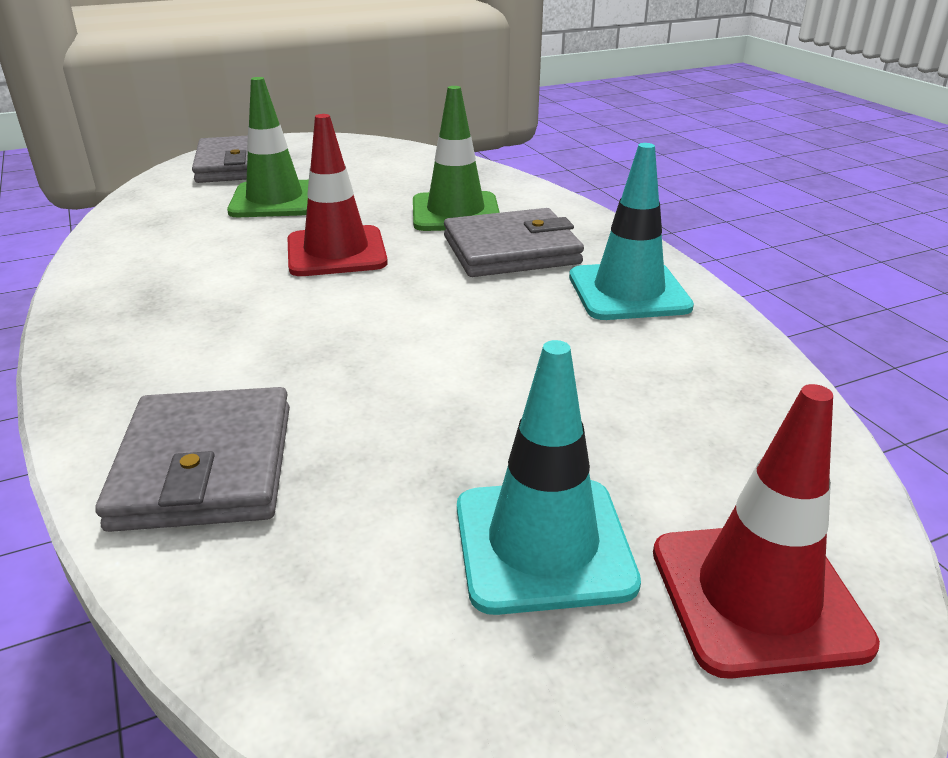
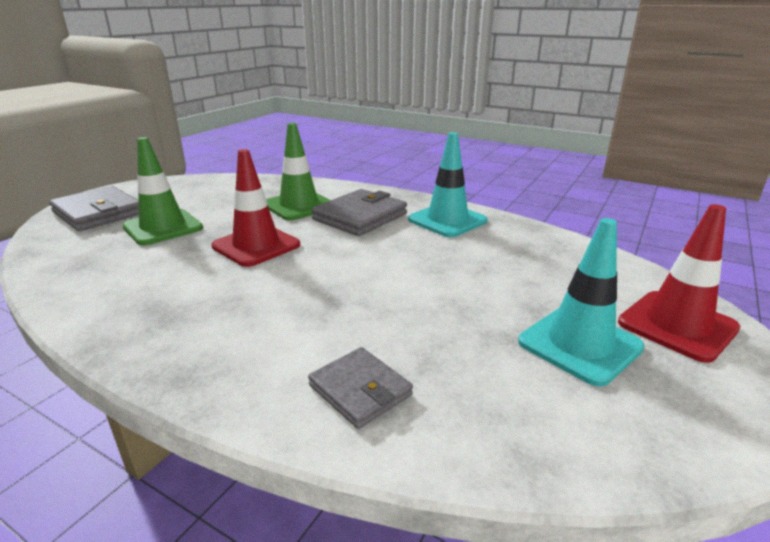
camera: 35 degrees left, 5 degrees down
grey wallet [95,387,290,532] -> grey wallet [308,347,413,429], size x0.62

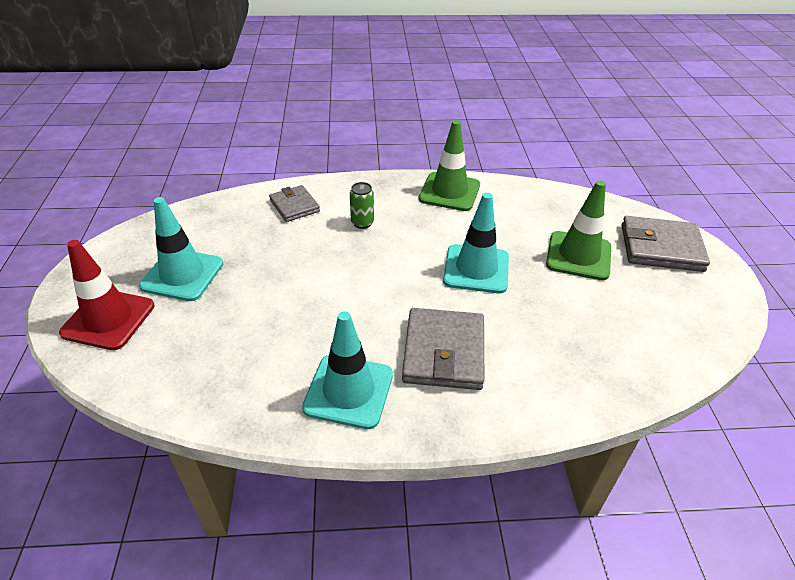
camera: 145 degrees right, 15 degrees up
red traffic cone [211,149,300,267] -> turquoise traffic cone [443,193,509,293]
green traffic cone [266,123,330,221] -> green traffic cone moved to [419,120,480,211]
grey wallet [308,347,413,429] -> grey wallet turned 45 degrees clockwise [269,185,320,222]
none -> green can [350,182,374,229]

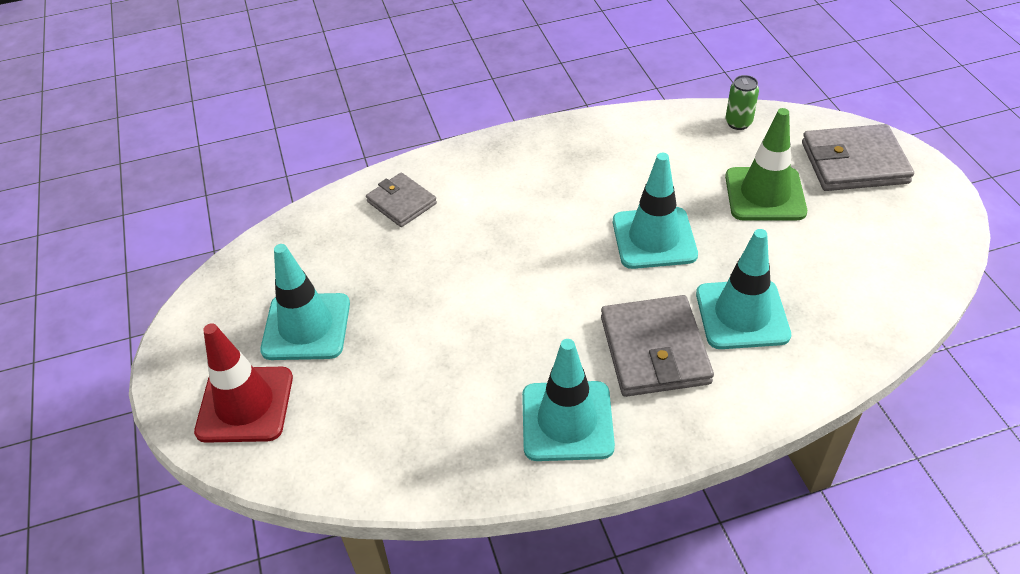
camera: 10 degrees left, 5 degrees up
green can [350,182,374,229] -> green can moved to [725,75,759,130]
green traffic cone [419,120,480,211] -> none
none -> turquoise traffic cone [696,229,791,349]

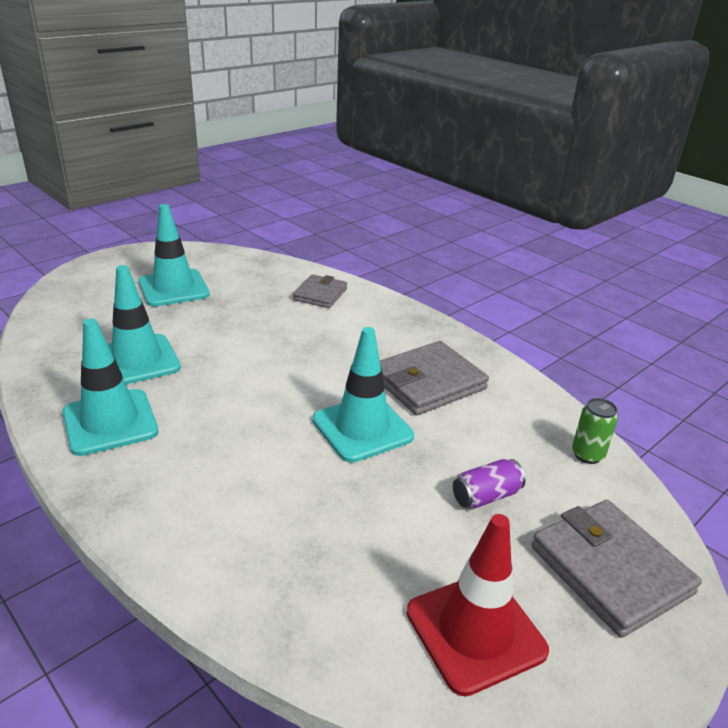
camera: 60 degrees right, 15 degrees down
red traffic cone [194,323,293,443] -> red traffic cone moved to [406,514,549,697]
grey wallet [601,295,714,397] -> grey wallet moved to [380,341,489,415]
turquoise traffic cone [696,229,791,349] -> turquoise traffic cone moved to [108,265,181,385]
green traffic cone [725,108,807,221] -> purple can [453,459,526,509]

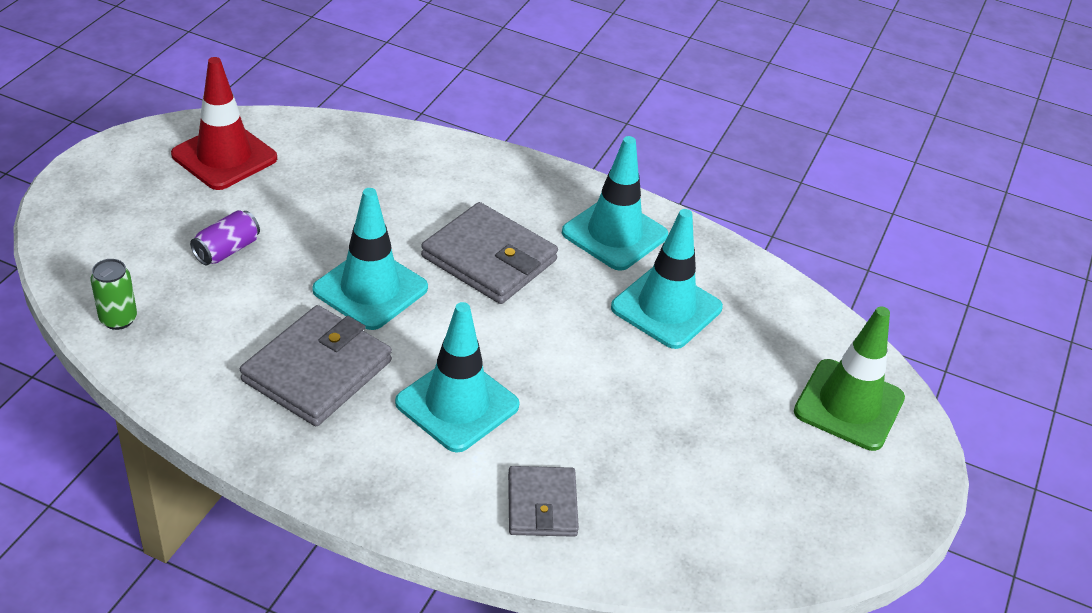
camera: 155 degrees right, 10 degrees up
turquoise traffic cone [138,204,210,307] -> turquoise traffic cone moved to [395,302,520,453]
grey wallet [531,500,702,638] -> grey wallet moved to [421,202,558,304]
none -> green traffic cone [794,306,905,451]

